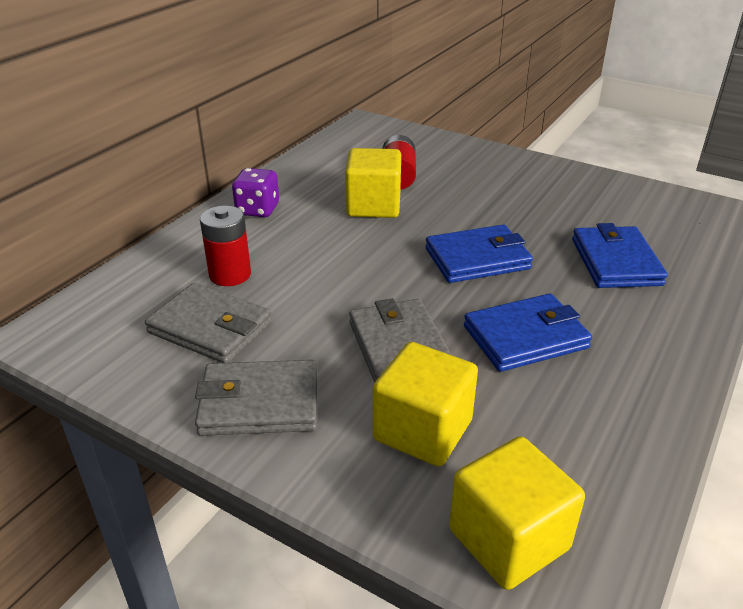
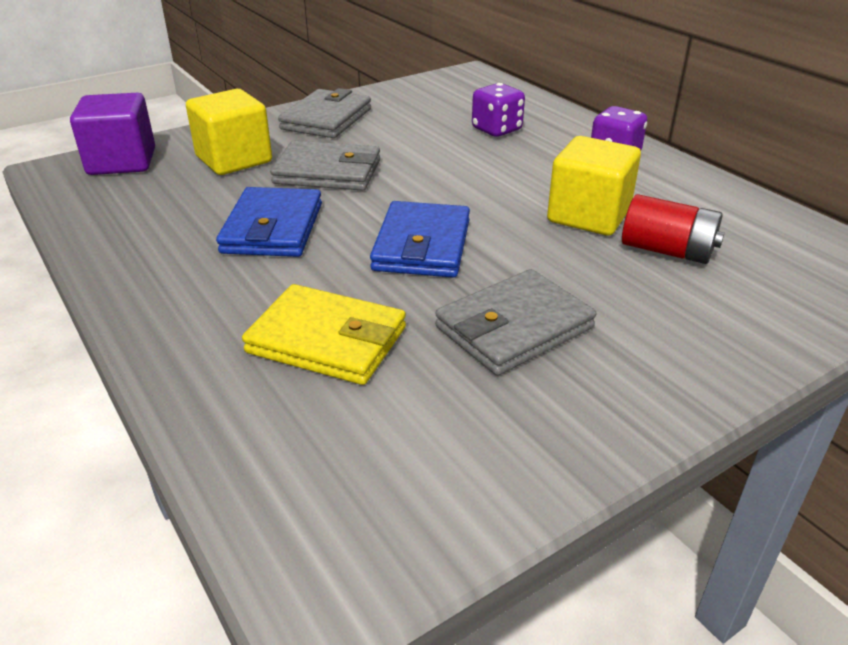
camera: 115 degrees right, 0 degrees up
grey wallet [145,283,272,363] -> grey wallet moved to [435,269,596,375]
red battery [200,206,251,286] -> purple dice [472,83,525,137]
yellow cube [449,436,585,590] -> purple cube [70,93,155,175]
blue wallet [572,223,668,288] -> yellow wallet [242,284,406,385]

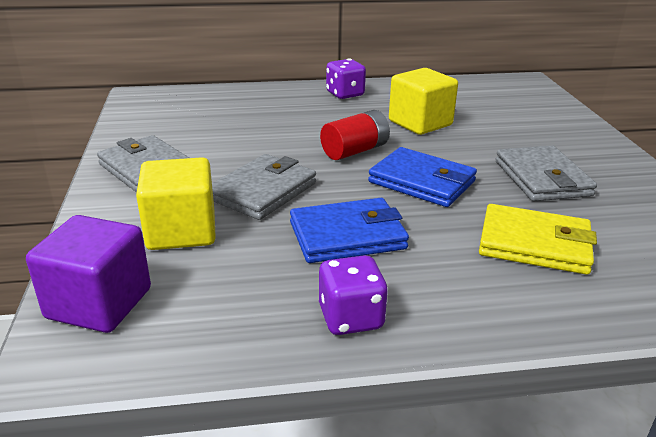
camera: 65 degrees left, 5 degrees down
blue wallet [216,187,322,257] -> blue wallet turned 45 degrees counterclockwise [290,198,409,263]
yellow wallet [242,284,406,385] -> yellow wallet turned 60 degrees clockwise [479,204,597,275]
purple dice [472,83,525,137] -> purple dice moved to [319,255,388,335]
red battery [622,194,724,264] -> red battery moved to [320,110,390,160]

